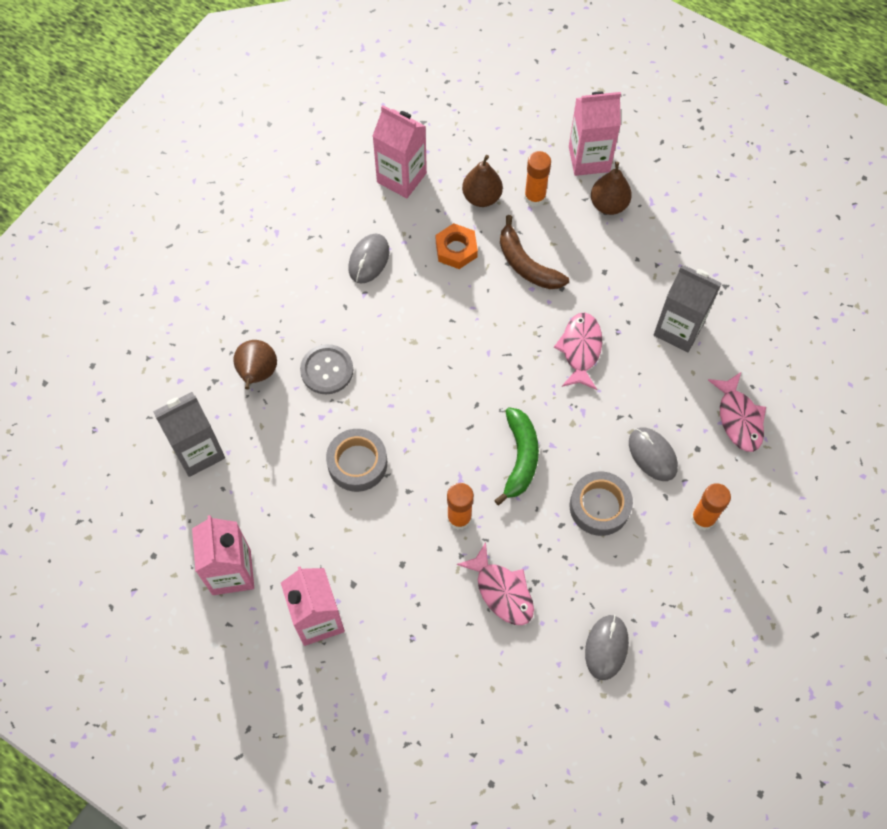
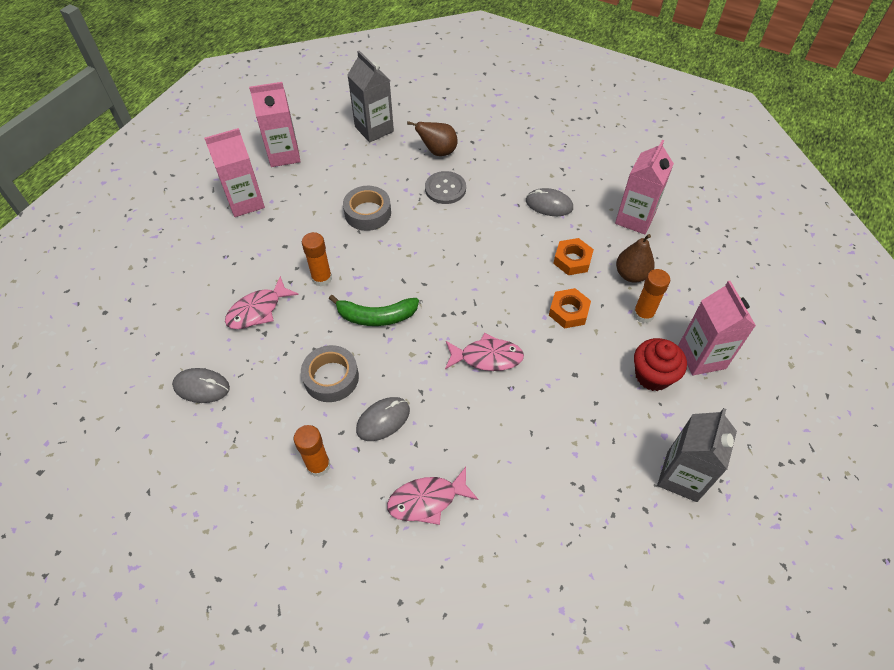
camera: 85 degrees right, 10 degrees down
brown banana [500,215,569,289] -> orange nut [549,288,591,329]
brown pear [591,162,632,215] -> red cupcake [634,338,687,391]
grey carton [654,265,722,352] -> grey carton moved to [657,408,737,502]

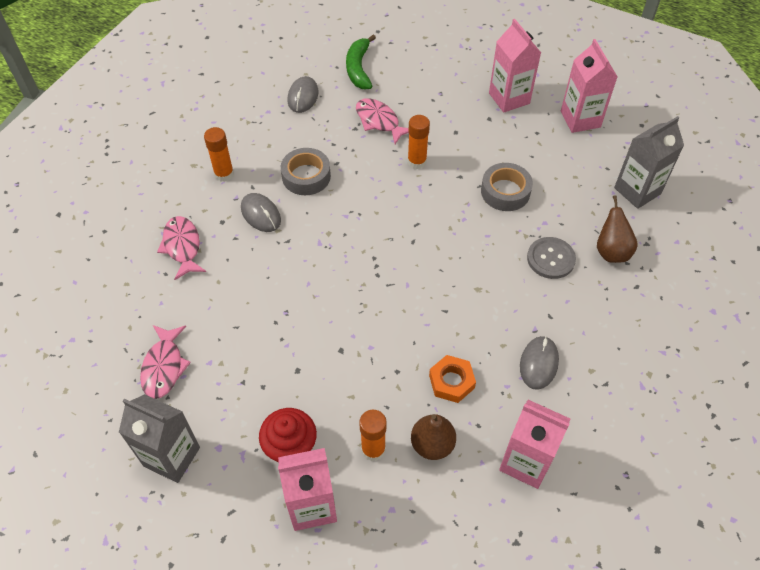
camera: 90 degrees right, 0 degrees up
green banana [329,295,419,326] -> green banana moved to [346,34,376,90]
pink fish [445,333,524,371] -> pink fish moved to [140,325,191,399]
orange nut [549,288,591,329] -> none

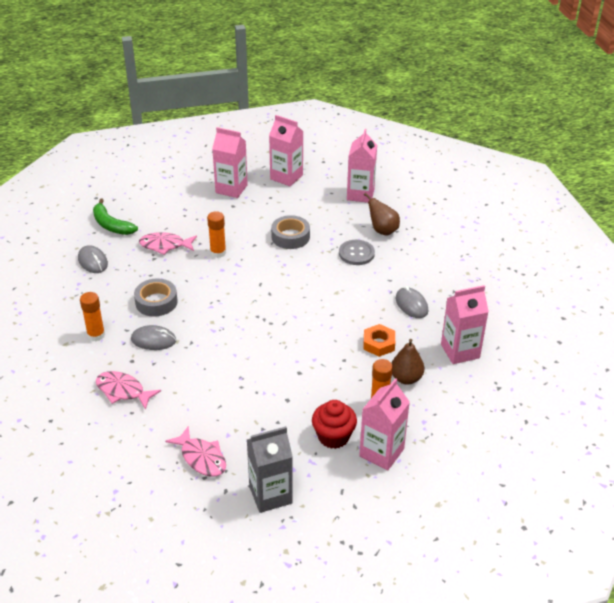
camera: 45 degrees left, 15 degrees down
grey carton [614,116,684,209] -> pink carton [347,129,377,203]

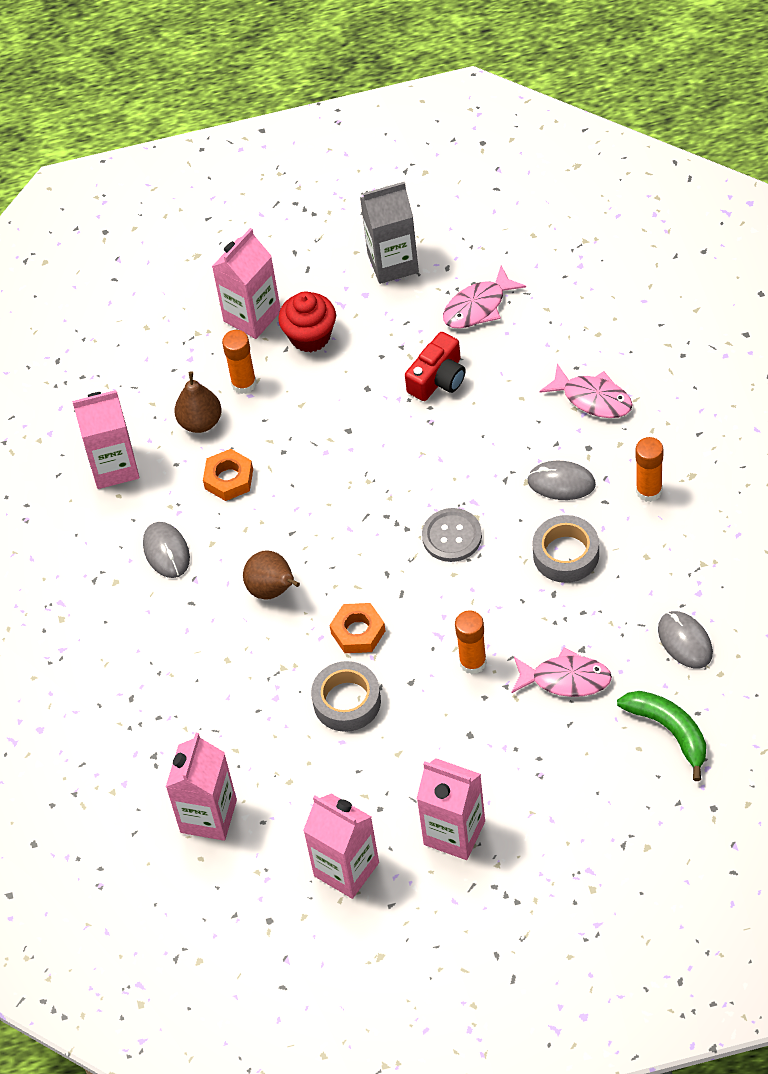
camera: 170 degrees left, 15 degrees up
pink fish [165,425,226,477] -> pink fish turned 90 degrees counterclockwise [443,266,526,329]
grey button [339,240,375,265] -> grey button moved to [422,508,482,562]
brown pear [364,193,400,236] -> brown pear moved to [243,550,300,600]
none -> orange nut [330,603,385,653]
none -> red camera [405,332,466,401]

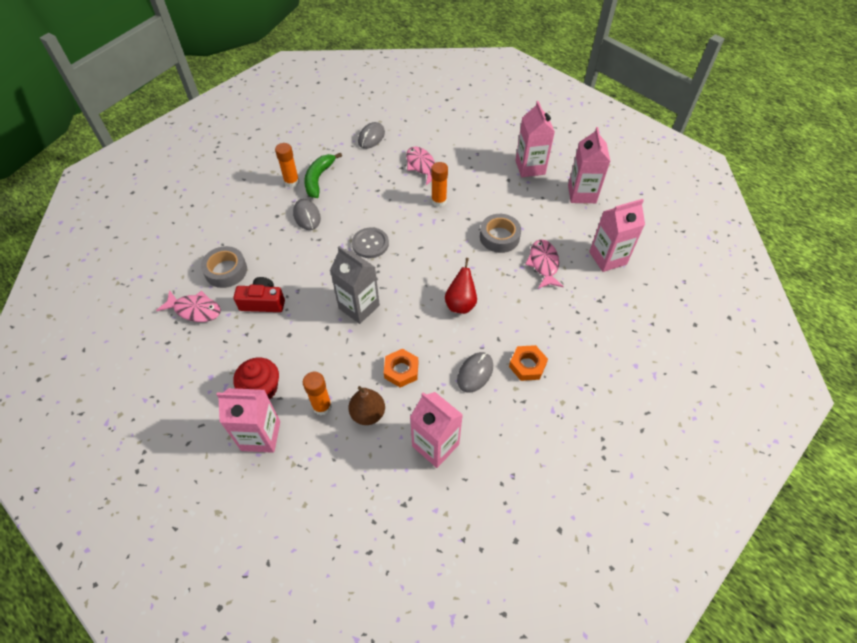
camera: 130 degrees left, 0 degrees up
brown pear [243,550,300,600] -> red pear [445,258,477,314]
orange nut [330,603,385,653] -> orange nut moved to [509,345,548,381]
grey carton [360,182,419,284] -> grey carton moved to [330,246,380,324]
grey tape [532,515,599,583] -> grey tape moved to [201,246,247,288]
pink fish [539,364,633,418] -> pink fish moved to [525,239,564,289]
green banana [617,691,706,781] -> green banana moved to [304,153,342,198]

